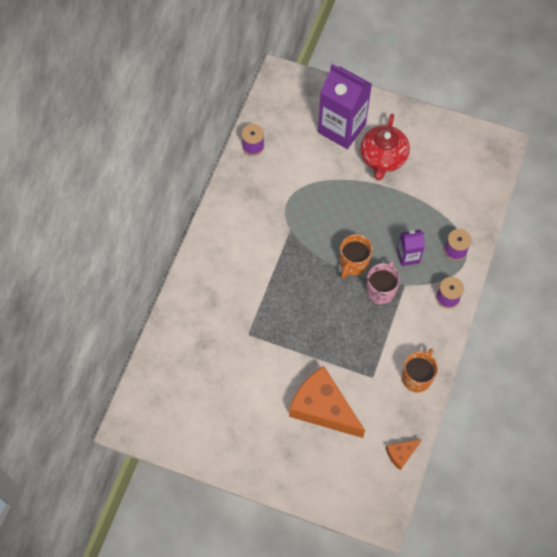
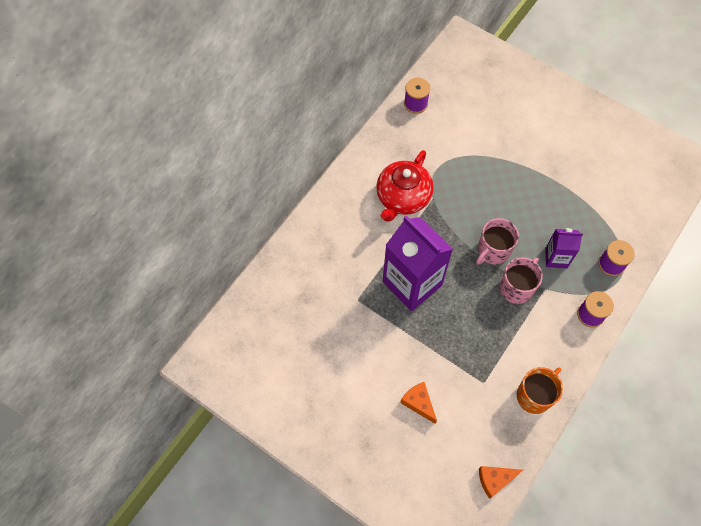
camera: 15 degrees right, 0 degrees up
orange cheese [289,366,365,438] -> orange cheese [400,382,437,424], size x0.46
purple carton [318,64,372,149] -> purple carton moved to [383,215,453,311]
orange mug [340,234,373,279] -> pink mug [476,218,519,265]
red teapot [360,114,410,180] -> red teapot moved to [376,150,434,222]

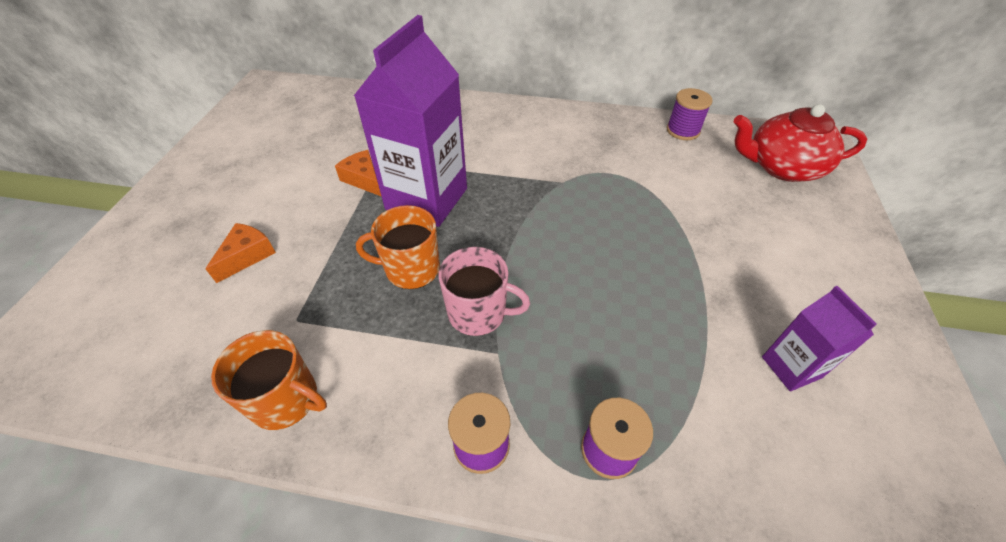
camera: 65 degrees right, 15 degrees down
red teapot [376,150,434,222] -> red teapot moved to [733,104,867,182]
pink mug [476,218,519,265] -> none
orange cheese [479,466,523,499] -> orange cheese moved to [335,150,381,196]
purple carton [545,228,583,268] -> purple carton moved to [762,286,877,391]
none -> orange mug [356,205,440,289]

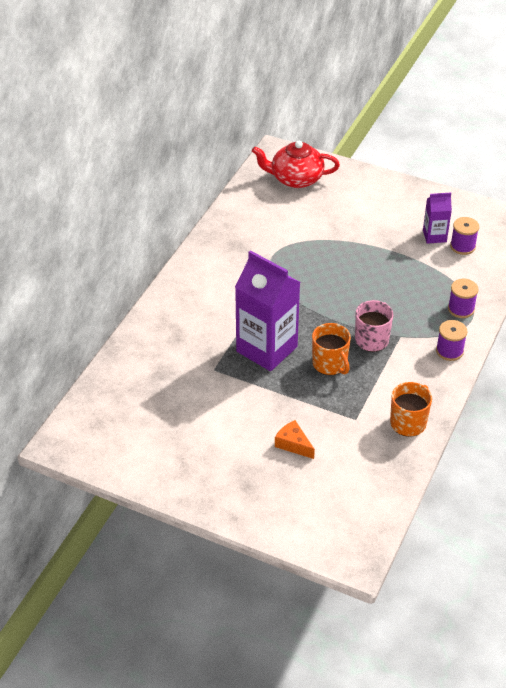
camera: 75 degrees left, 5 degrees down
orange cheese [335,150,381,196] -> none
orange mug [356,205,440,289] -> orange mug turned 45 degrees counterclockwise [312,323,351,375]
purple spool [667,88,713,140] -> purple spool moved to [450,217,479,255]
red teapot [733,104,867,182] -> red teapot turned 75 degrees clockwise [252,141,340,188]

